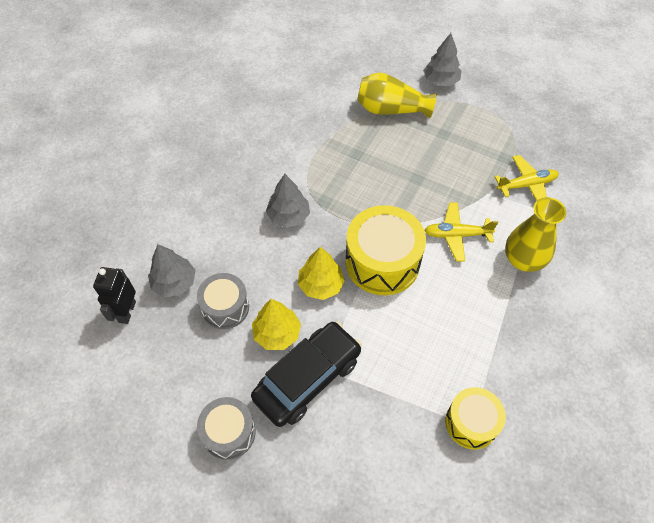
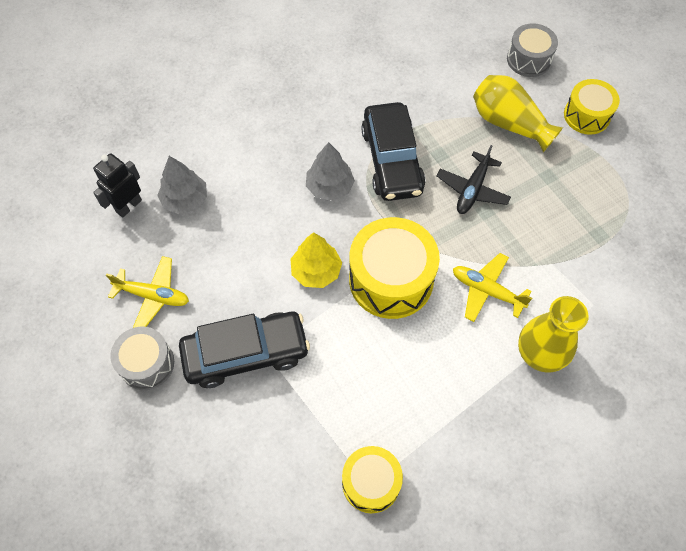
camera: 30 degrees right, 5 degrees up
grey drum [197,273,249,329] -> grey drum moved to [507,23,558,77]
yellow tree [252,299,301,350] -> none
grey tree [423,33,462,86] -> yellow drum [564,79,620,135]
yellow plane [494,155,559,201] -> yellow plane moved to [106,256,189,328]
none -> black car [361,102,426,201]
none -> black plane [436,145,511,214]

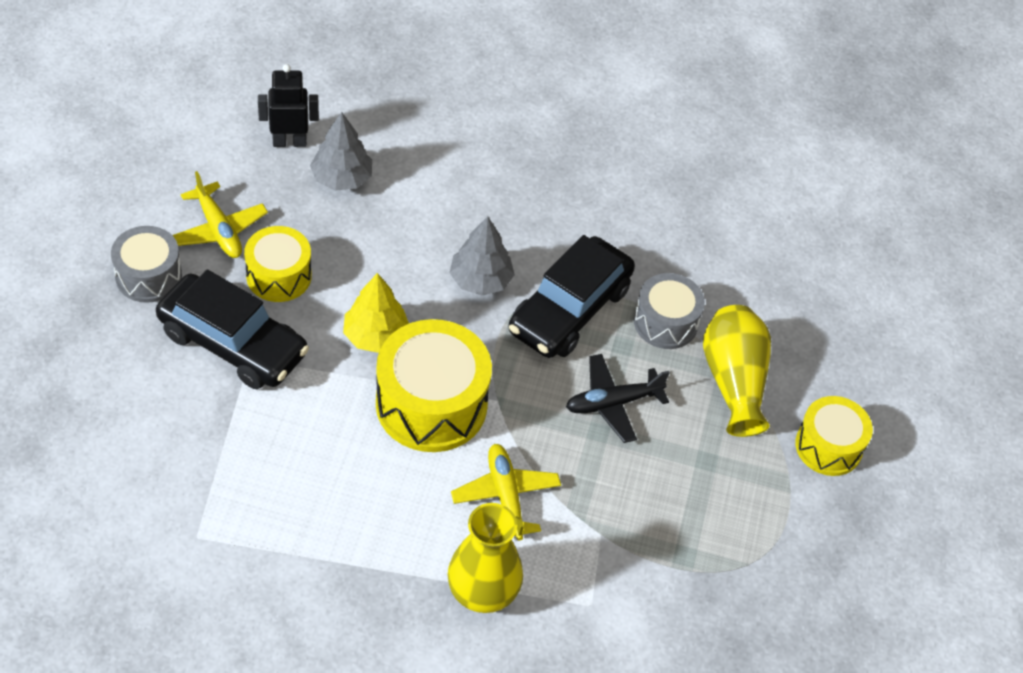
camera: 40 degrees right, 10 degrees down
yellow drum [342,446,403,513] -> yellow drum moved to [244,226,312,302]
grey drum [507,23,558,77] -> grey drum moved to [634,273,705,349]

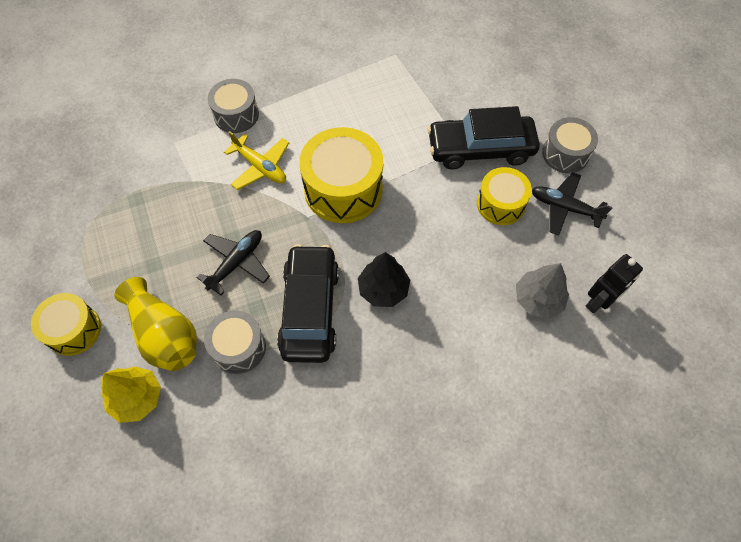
camera: 150 degrees right, 10 degrees up
yellow plane [172,171,268,258] -> black plane [532,172,613,236]
yellow tree [343,273,409,353] -> yellow tree moved to [101,366,161,423]
yellow vase [448,503,523,613] -> grey drum [208,79,259,133]
grey tree [450,216,515,296] -> black tree [358,252,410,307]

